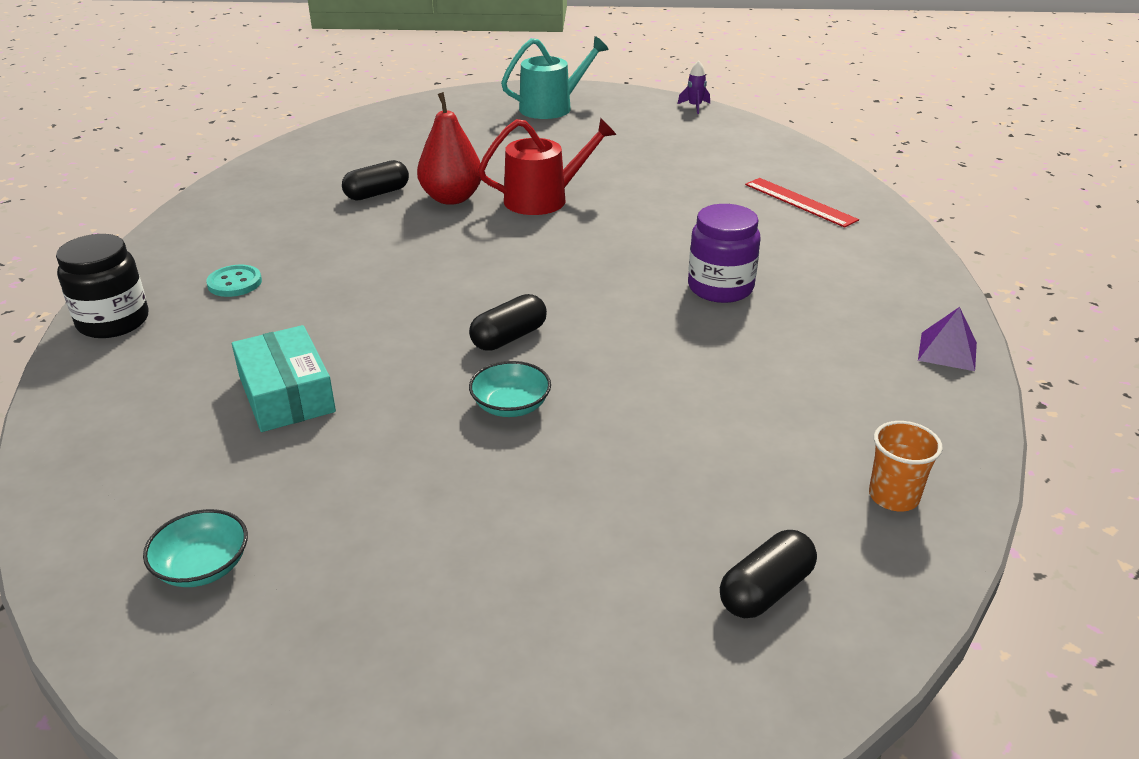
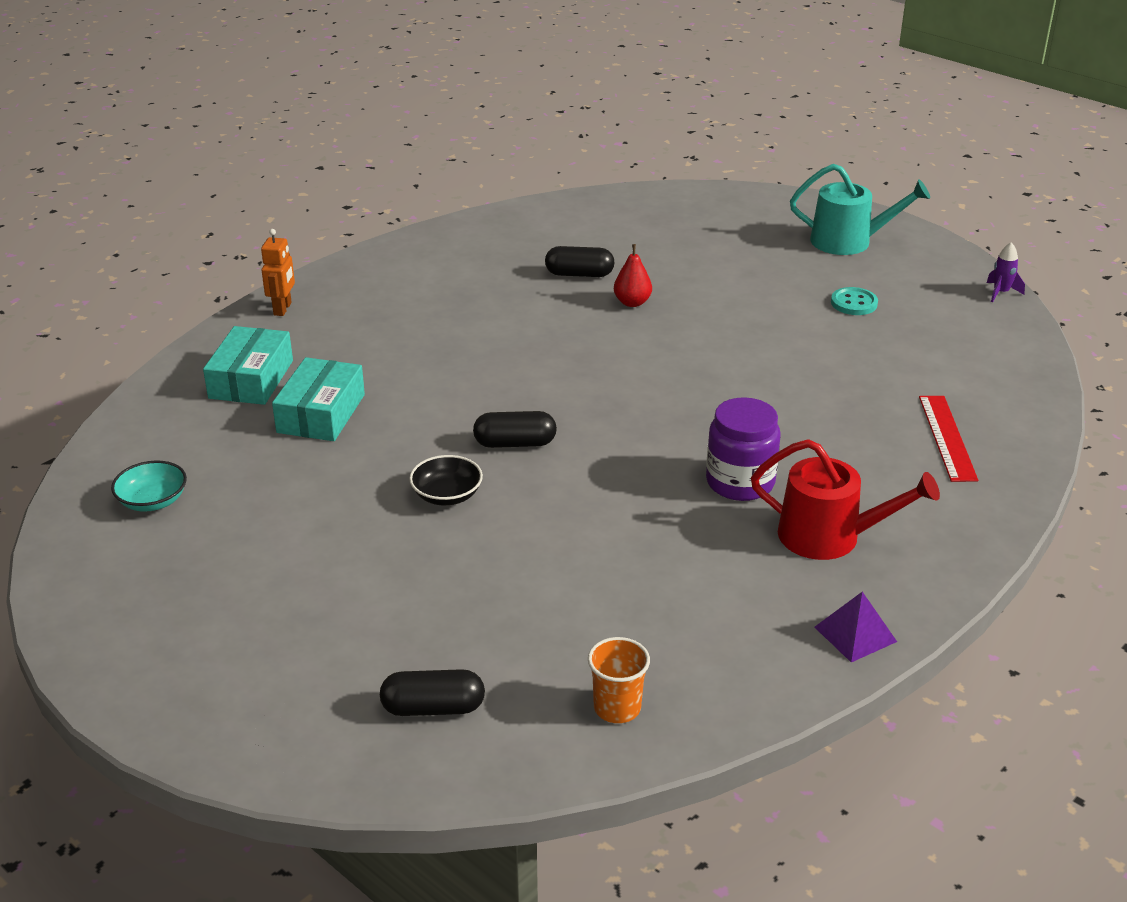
camera: 40 degrees right, 0 degrees up
black jar [56,234,148,338] -> orange robot [261,229,295,316]
turquoise button [206,265,262,297] -> turquoise button moved to [831,287,878,315]
red pear [417,92,481,205] -> red pear [614,244,652,307], size x0.59
turquoise bowl [469,361,551,417] -> black bowl [409,455,483,505]
red watering can [478,118,616,215] -> red watering can moved to [751,439,940,560]
none -> turquoise box [203,326,293,405]

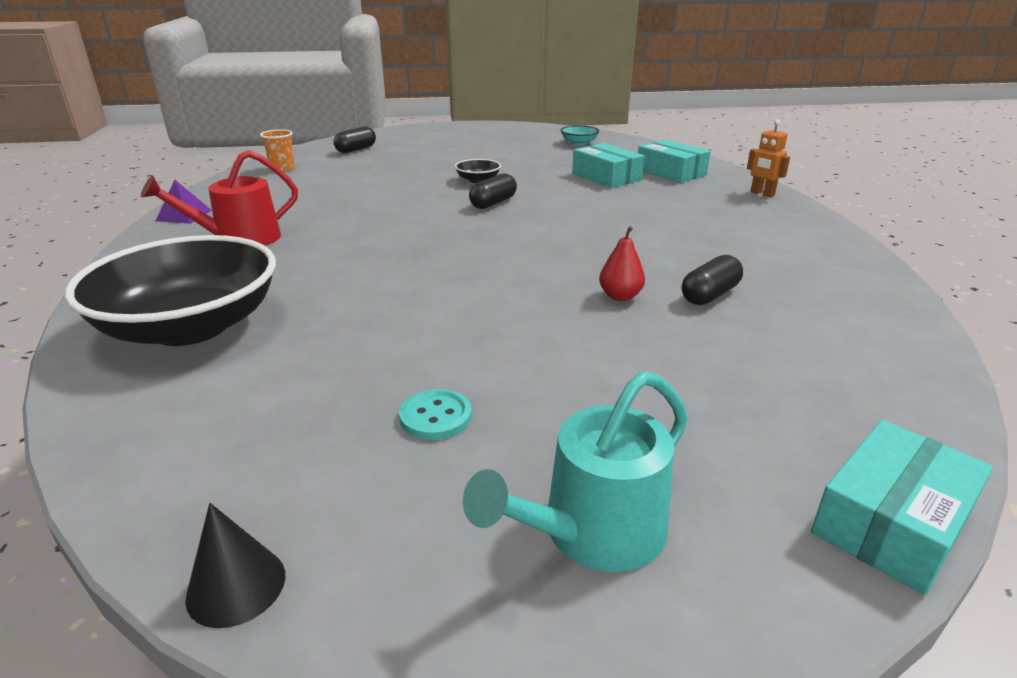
camera: 130 degrees right, 5 degrees down
purple jar [706,397,781,501] -> none
red ruler [919,396,978,482] -> black bowl [65,235,276,346]
purple rocket [987,242,1025,302] -> black cone [185,503,285,628]
none -> turquoise box [811,420,993,595]

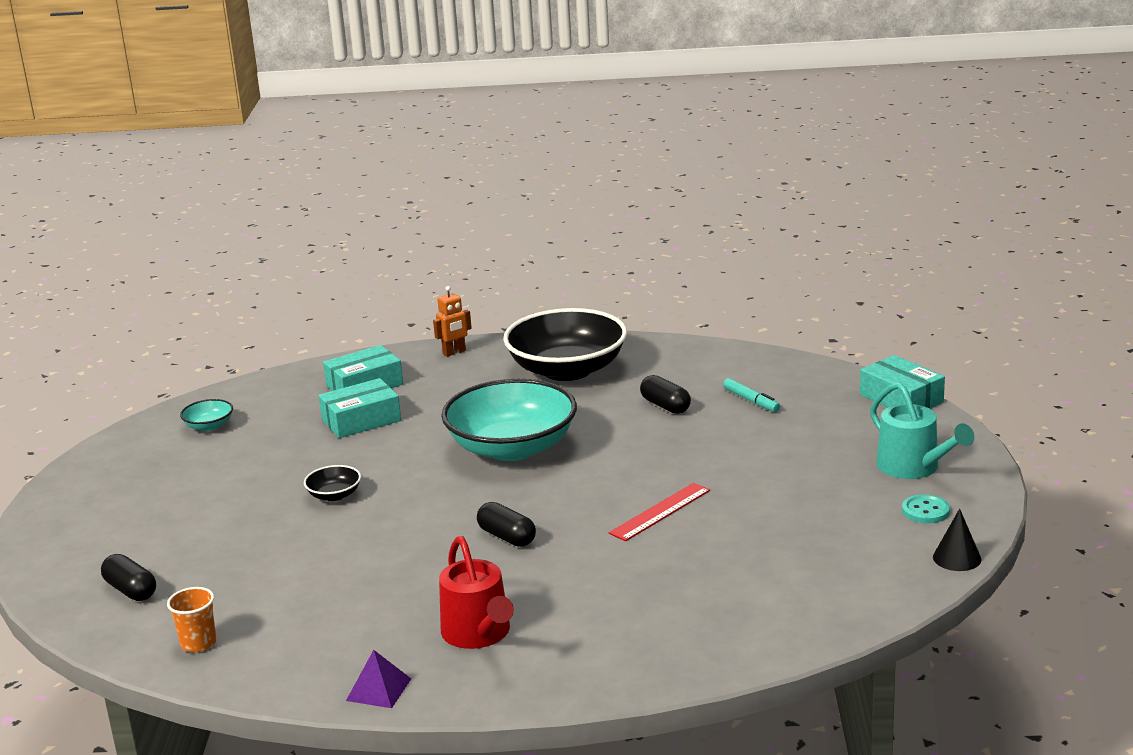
camera: 80 degrees left, 5 degrees down
black bowl [65,235,276,346] -> black bowl moved to [503,308,627,381]
turquoise button [399,389,472,440] -> turquoise button moved to [902,494,950,523]
black capsule [469,173,517,209] -> black capsule moved to [477,502,536,547]
red pear [599,226,645,301] -> none
none -> turquoise bowl [441,379,577,461]
none -> red ruler [609,483,710,541]
none -> turquoise marker [723,378,780,412]

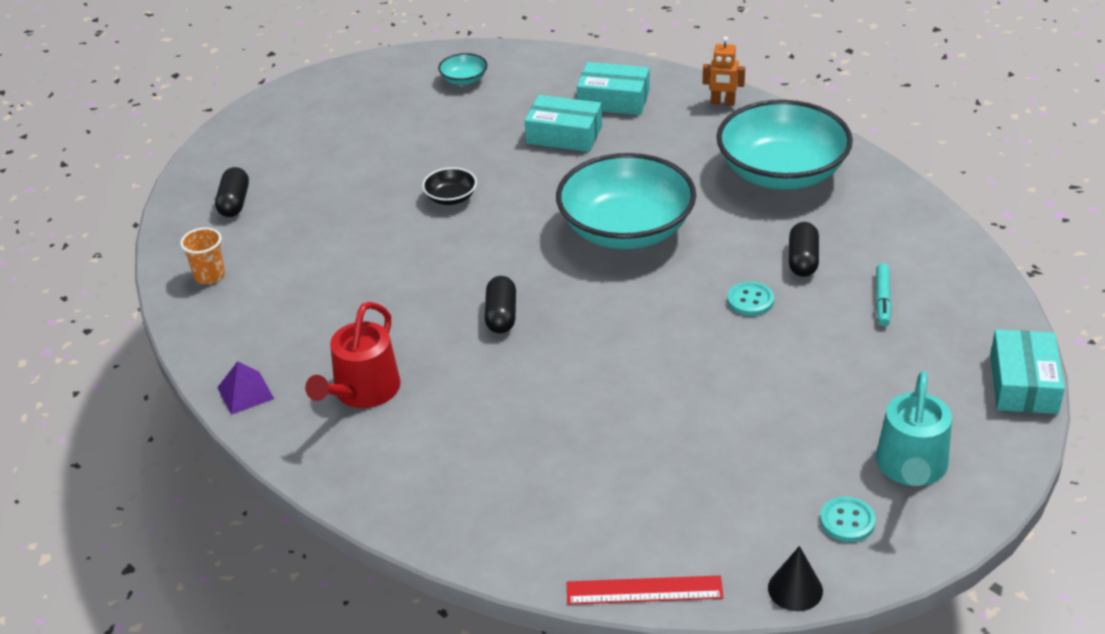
camera: 45 degrees right, 15 degrees up
black bowl [503,308,627,381] -> turquoise bowl [716,100,853,190]
red ruler [609,483,710,541] -> red ruler moved to [567,575,724,605]
none -> turquoise button [727,281,774,316]

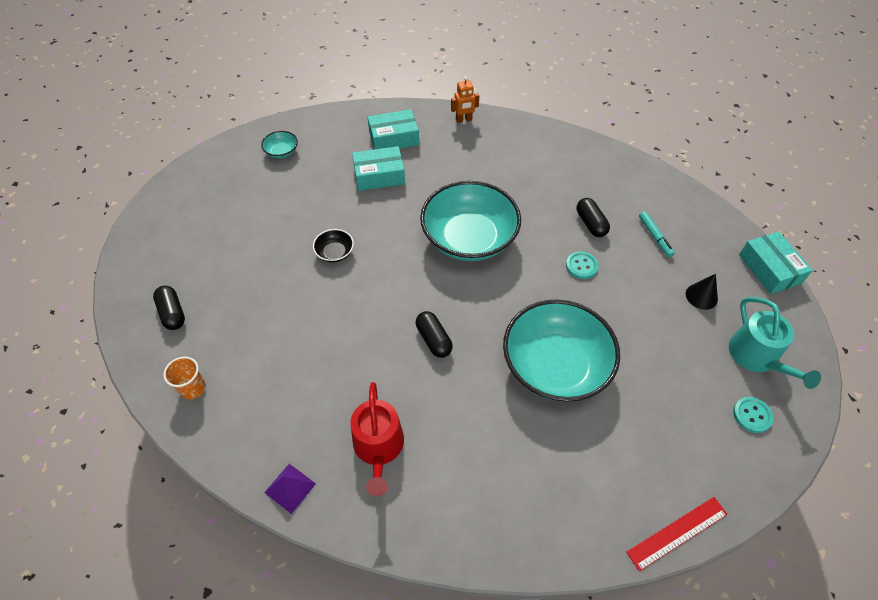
camera: 30 degrees left, 15 degrees up
turquoise bowl [716,100,853,190] -> turquoise bowl moved to [503,299,620,402]
black cone [768,546,823,611] -> black cone moved to [686,274,718,310]

